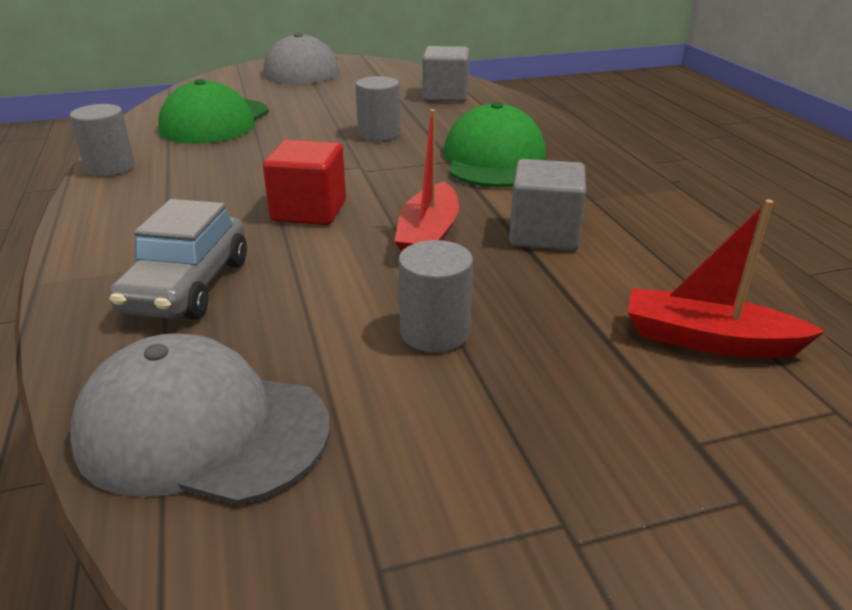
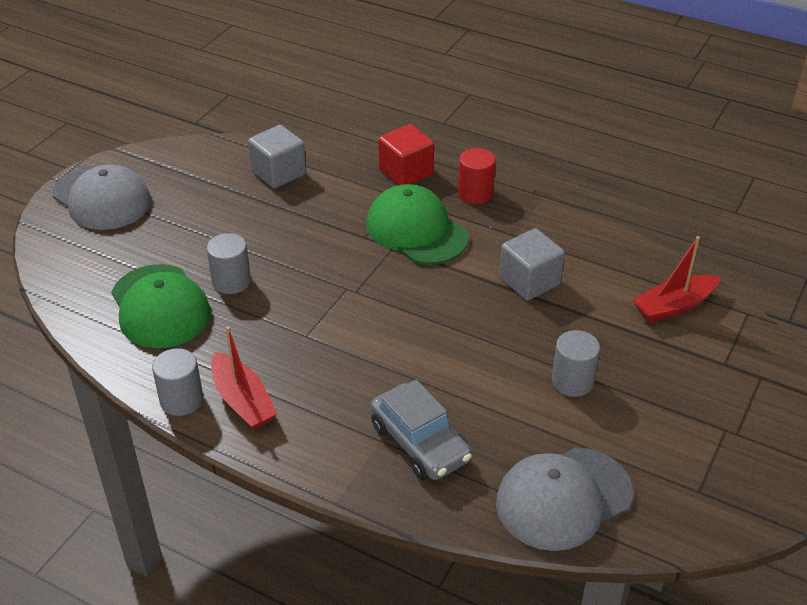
camera: 45 degrees left, 10 degrees up
red cube [263,140,346,225] -> red cube moved to [378,124,434,185]
grey cylinder [355,76,400,141] -> grey cylinder moved to [207,233,251,294]
red boat [394,109,459,252] -> red boat moved to [211,326,277,429]
none -> red cylinder [458,148,496,204]

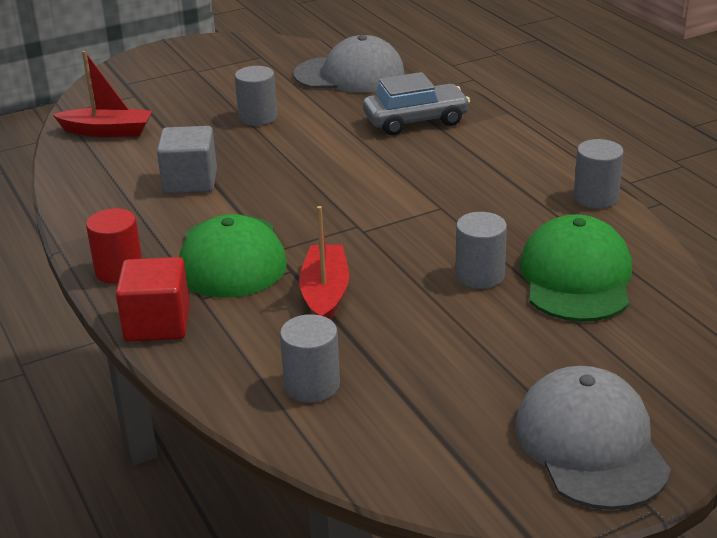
camera: 145 degrees left, 10 degrees down
red boat [211,326,277,429] -> red boat moved to [299,206,349,320]
grey cube [248,125,306,189] -> grey cylinder [280,314,340,403]
grey car [370,380,472,480] -> grey car turned 75 degrees clockwise [363,72,470,135]

